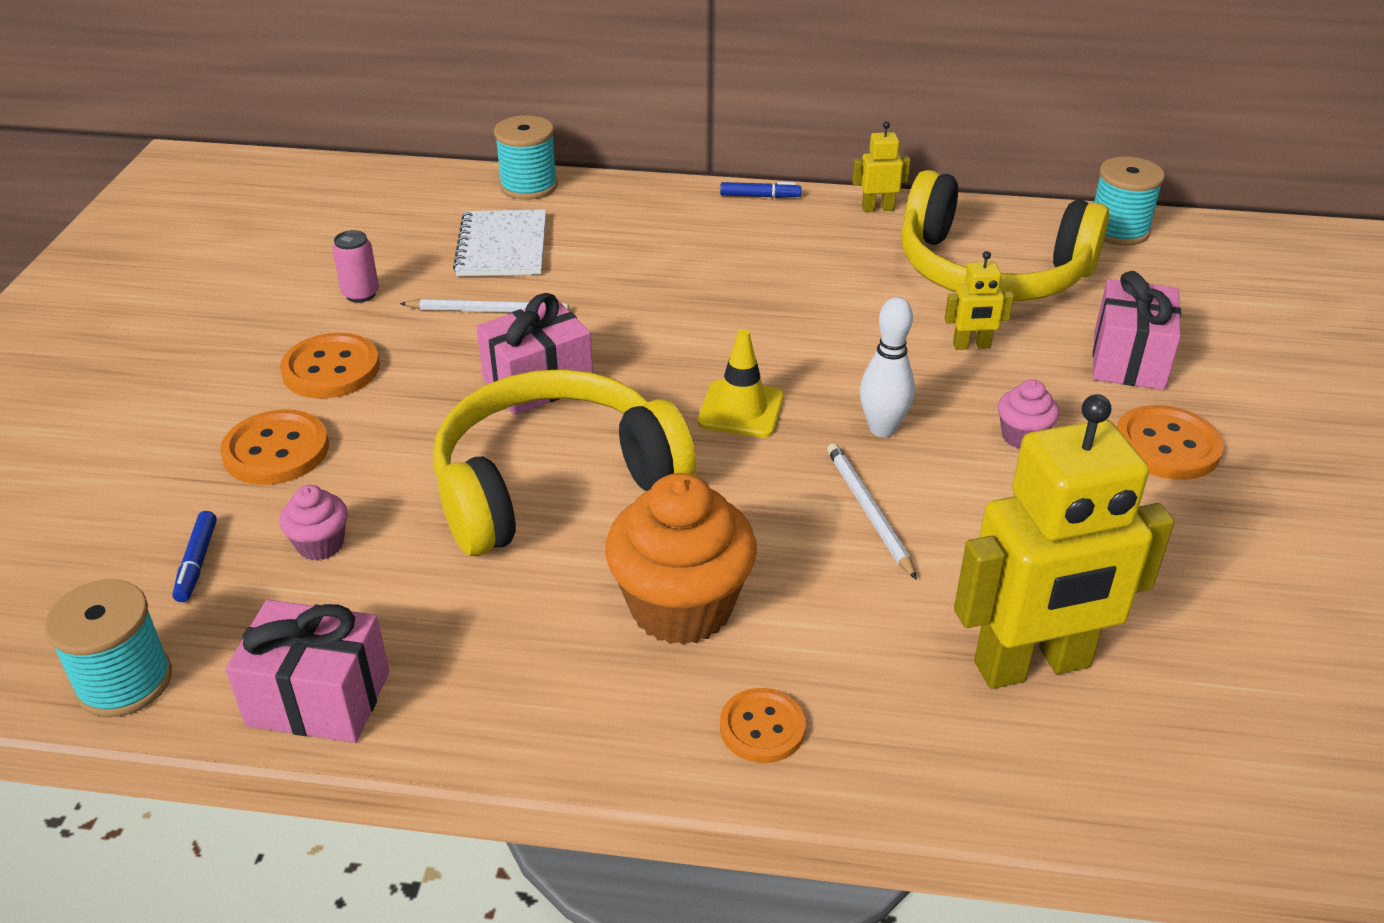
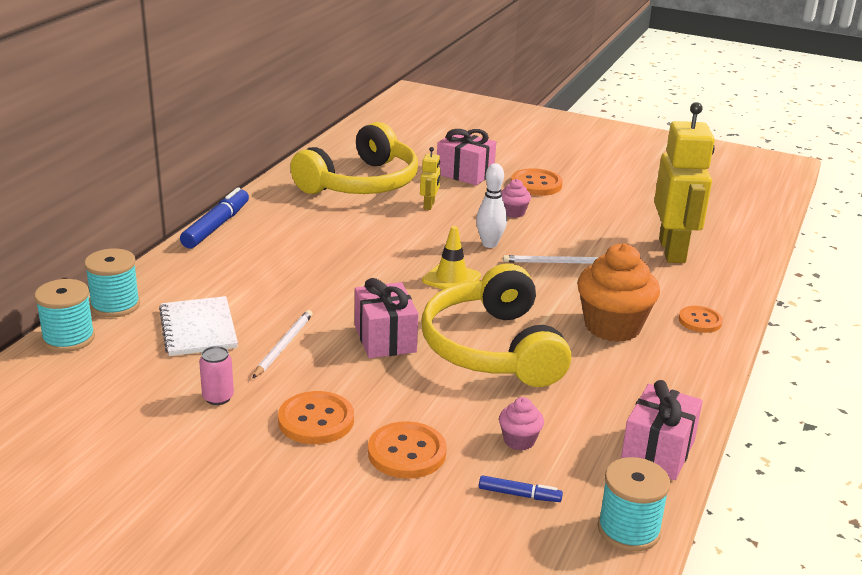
camera: 75 degrees left, 10 degrees down
white notebook [453,209,546,277] -> white notebook turned 60 degrees clockwise [159,296,238,356]
blue marker [720,182,801,198] -> blue marker [180,187,249,248], size x1.92
yellow robot [852,121,911,212] -> none
turquoise spool [1094,156,1165,246] -> turquoise spool moved to [34,279,95,352]

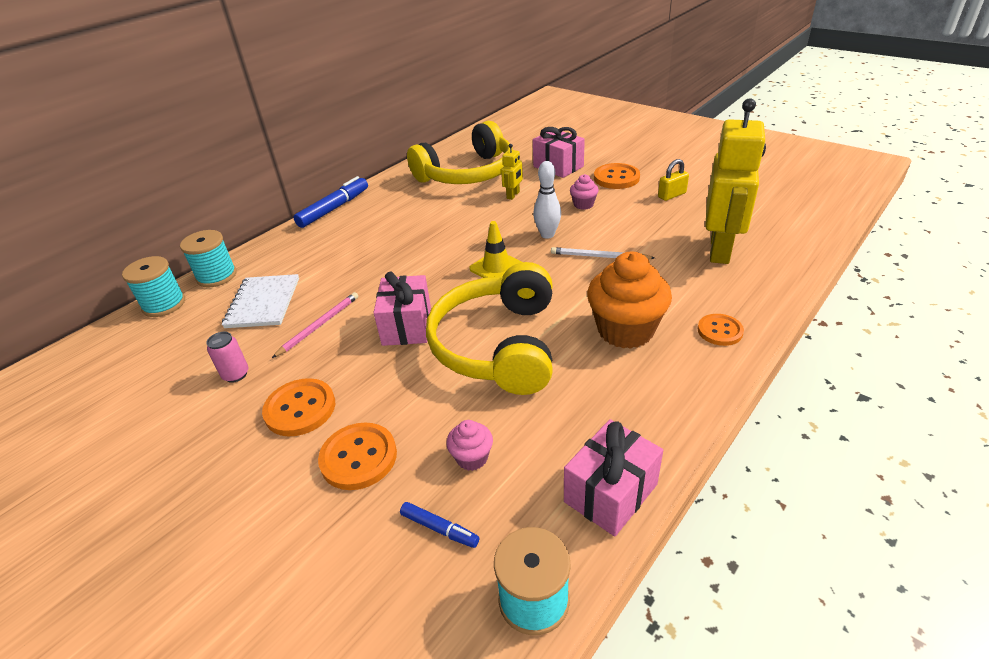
camera: 20 degrees right, 10 degrees up
white pencil [252,310,313,379] -> pink pencil [272,292,358,358]
none -> yellow padlock [658,159,689,201]

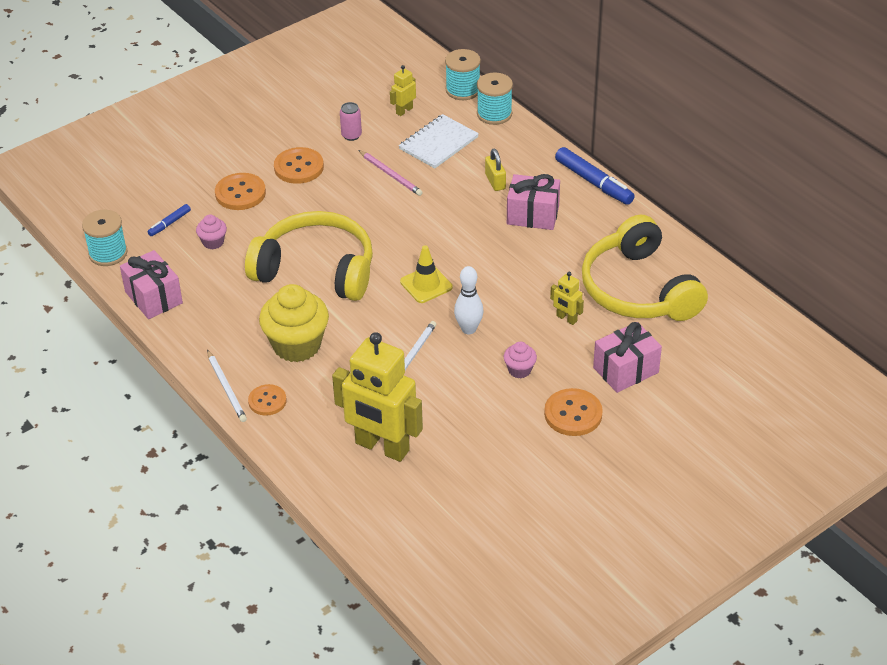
camera: 100 degrees right, 5 degrees up
white notebook [222,274,299,328] -> white notebook turned 60 degrees counterclockwise [399,114,479,168]
pink gift [373,271,431,346] -> pink gift moved to [507,174,560,230]
orange cupcake [587,252,672,349] -> yellow cupcake [259,284,329,362]
yellow padlock [658,159,689,201] -> yellow padlock moved to [485,149,506,191]
none -> white pencil [207,350,247,422]
none -> yellow robot [390,65,416,116]

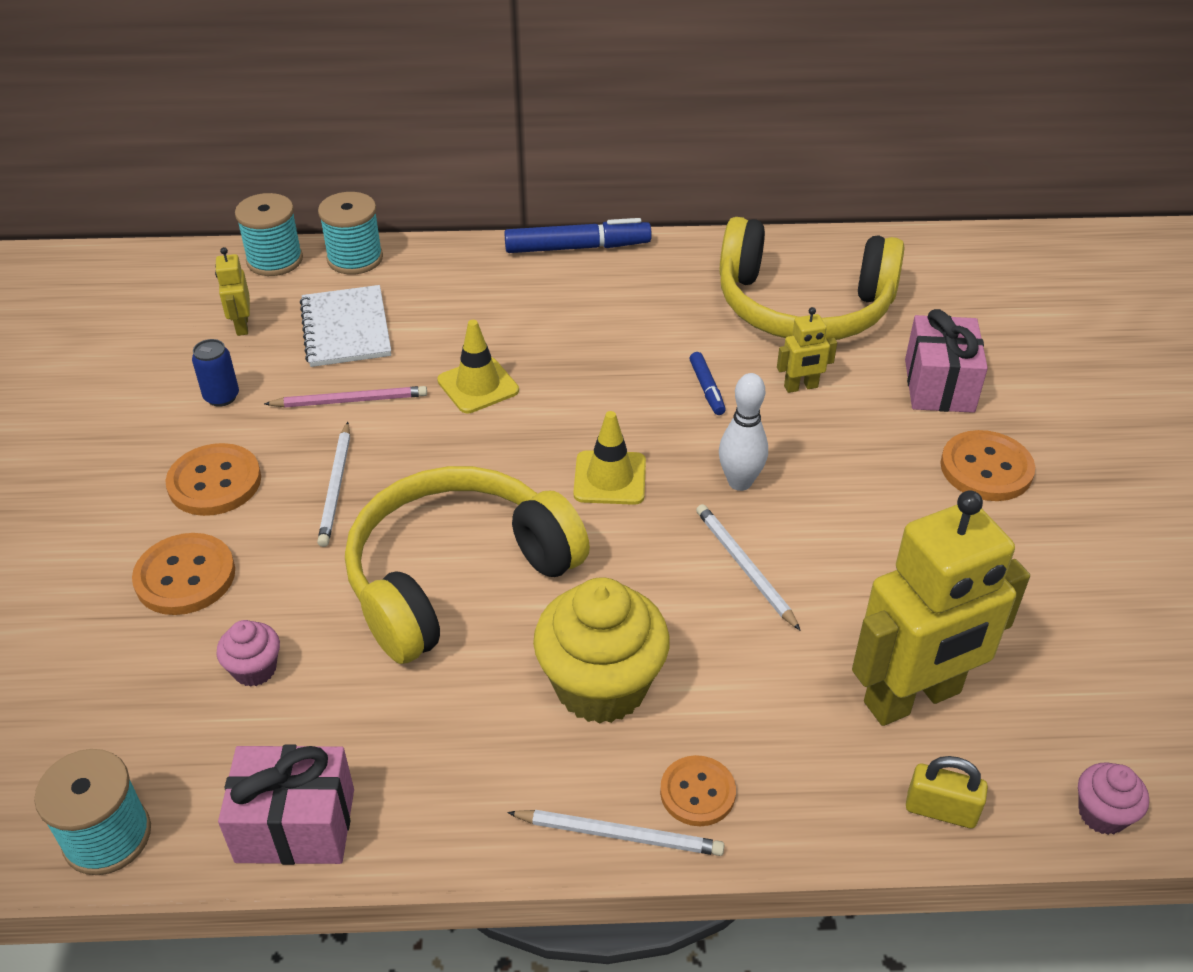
camera: 55 degrees left, 0 degrees up
blue marker [147,204,191,236] -> blue marker moved to [689,352,726,415]
pink can [340,102,362,141] -> blue can [192,339,239,407]
yellow padlock [485,149,506,191] -> yellow padlock moved to [906,756,988,829]
pink cupcake [504,342,537,378] -> pink cupcake moved to [1078,762,1149,835]
pink gift [507,174,560,230] -> none
none -> white pencil [317,422,350,547]
none -> yellow traffic cone [437,320,519,413]

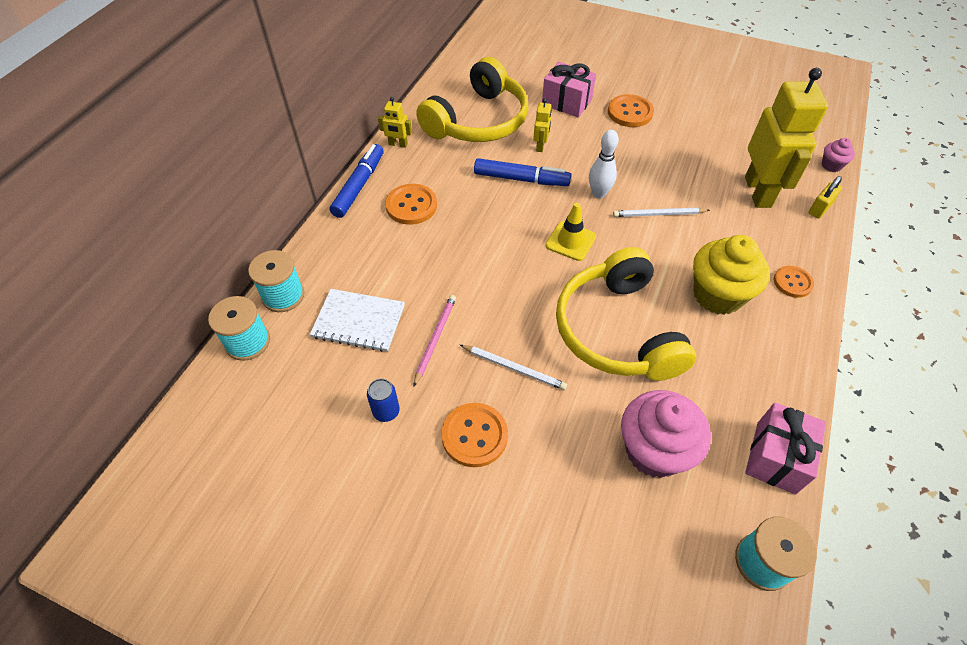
camera: 65 degrees left, 10 degrees up
orange button [132,533,235,615] -> orange button moved to [385,184,437,225]
yellow robot [215,247,250,336] -> yellow robot moved to [378,97,412,148]
pink cupcake [217,620,280,687] -> pink cupcake [621,390,711,478], size x2.11
yellow traffic cone [437,320,519,413] -> none
white pencil [507,810,725,856] -> none
blue marker [689,352,726,415] -> blue marker [474,158,571,186], size x1.92

